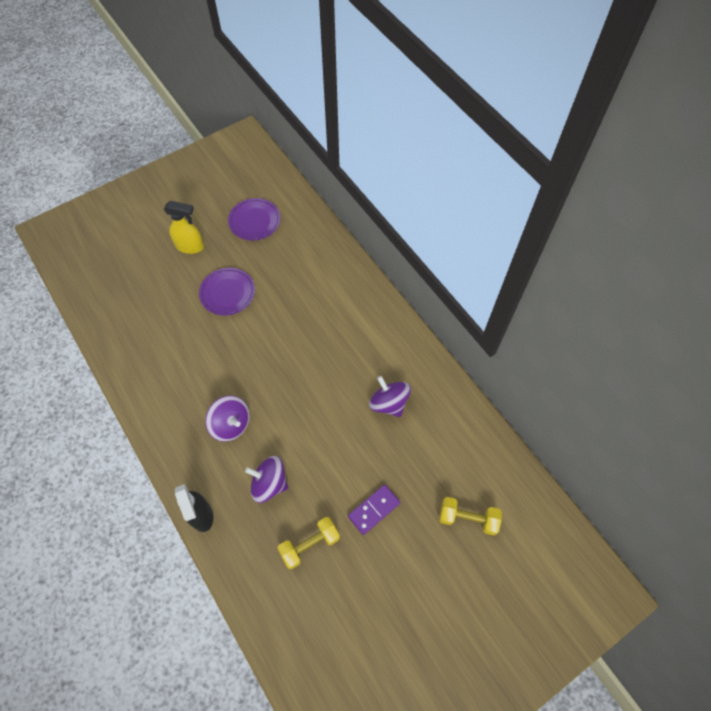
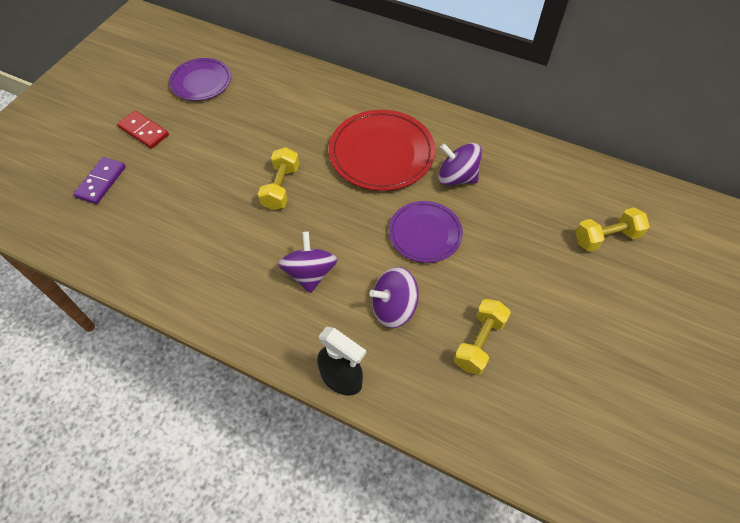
camera: 30 degrees left, 5 degrees down
yellow spray bottle [164,201,204,254] -> red domino [117,111,169,149]
purple plate [199,268,255,316] -> purple plate moved to [389,201,463,263]
purple spinning top [205,396,250,442] -> purple spinning top turned 105 degrees counterclockwise [278,231,338,293]
purple domino [348,485,400,535] -> purple domino moved to [73,157,126,204]
none -> yellow dumbbell [258,147,299,210]
none -> red plate [329,110,435,191]

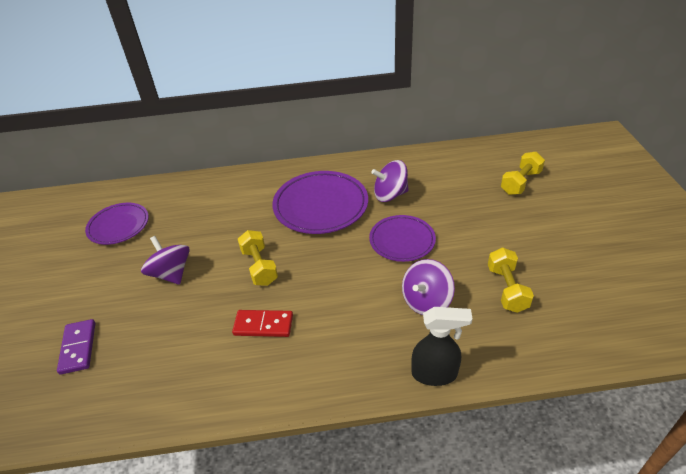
camera: 30 degrees left, 15 degrees down
red domino [117,111,169,149] -> red domino moved to [232,310,293,337]
purple spinning top [278,231,338,293] -> purple spinning top moved to [141,236,190,284]
red plate [329,110,435,191] -> purple plate [272,171,368,234]

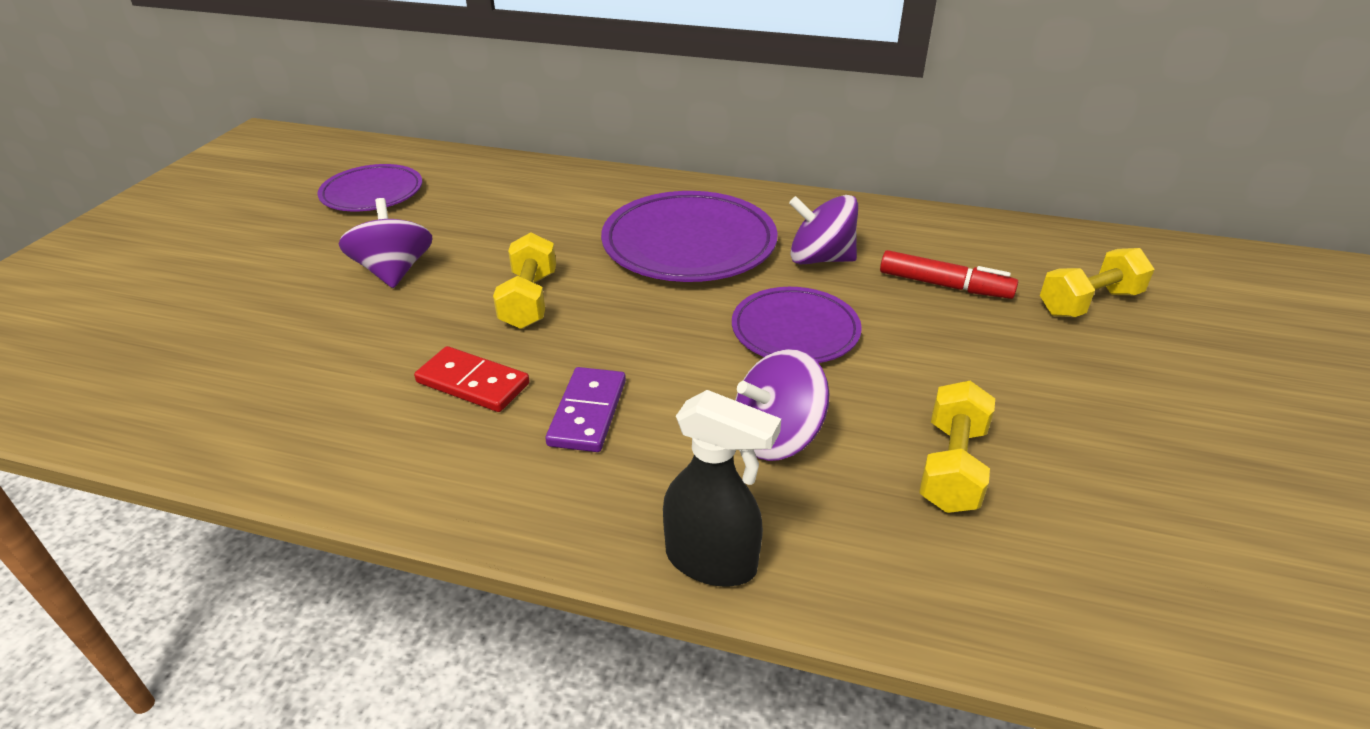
camera: 20 degrees right, 5 degrees down
purple domino [57,319,95,375] -> purple domino moved to [545,367,626,452]
none -> red marker [880,250,1018,299]

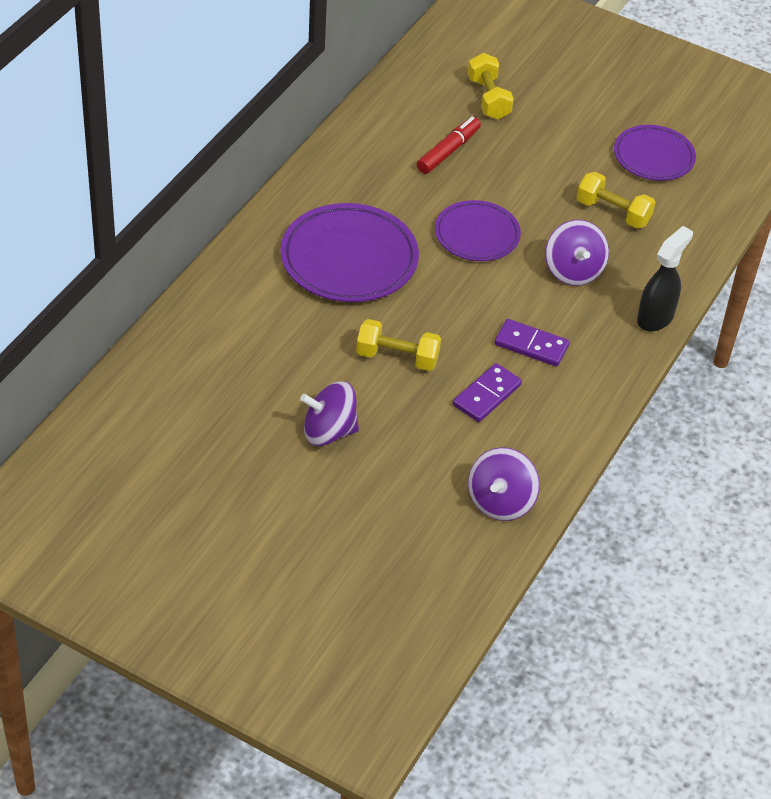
camera: 80 degrees left, 10 degrees up
purple plate [318,164,422,211] -> purple plate moved to [614,125,696,181]
red domino [414,346,530,412] -> purple domino [453,363,522,422]
purple spinning top [789,195,858,265] -> purple spinning top moved to [468,447,540,521]

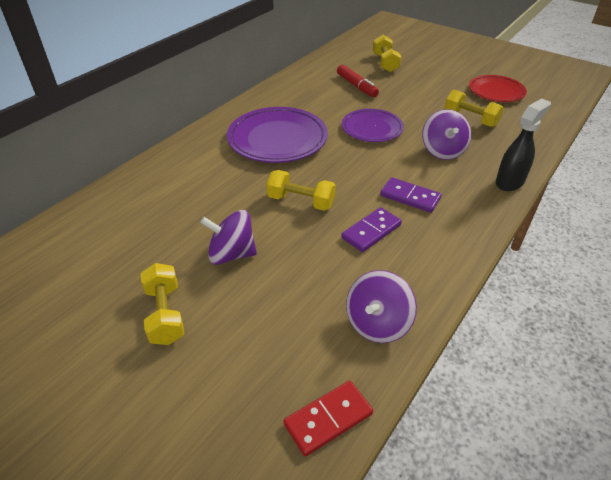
camera: 10 degrees right, 5 degrees down
red marker [417,117,481,174] -> red marker turned 105 degrees clockwise [337,65,379,97]
purple plate [614,125,696,181] -> red plate [469,75,527,102]
none -> yellow dumbbell [141,263,184,345]
none -> red domino [284,381,373,457]

